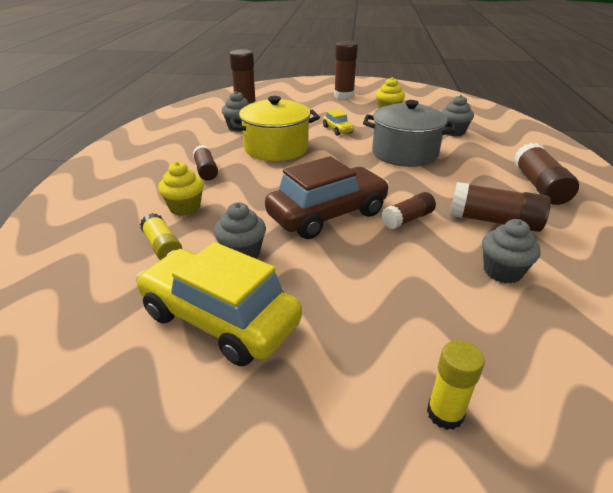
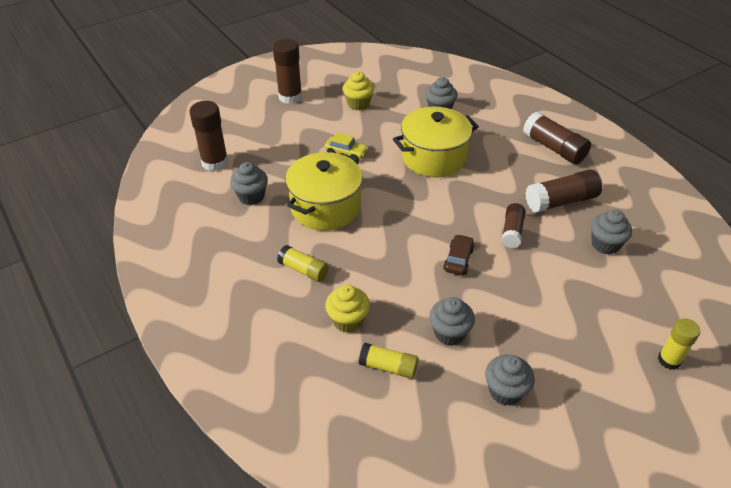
camera: 40 degrees left, 10 degrees up
yellow car [136,242,302,366] -> grey cupcake [485,355,535,406]
brown glue stick [193,145,218,181] -> yellow glue stick [277,245,329,282]
brown car [265,156,390,239] -> brown car [443,234,474,275], size x0.45
grey pot [363,100,456,167] -> yellow pot [393,107,479,177]

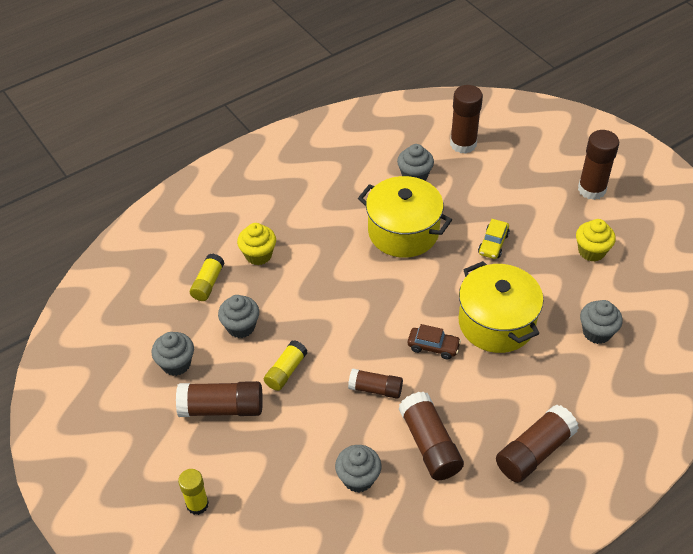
camera: 90 degrees right, 5 degrees up
yellow glue stick [277,245,329,282] -> yellow glue stick moved to [264,340,307,391]
brown car [443,234,474,275] -> brown car moved to [408,324,461,359]
none -> brown glue stick [176,381,263,417]

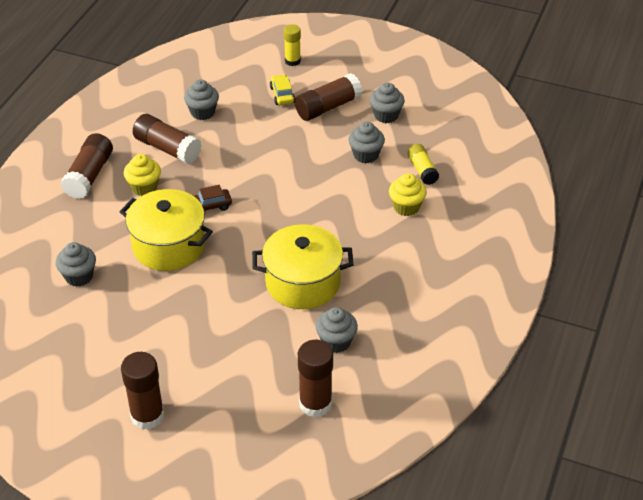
camera: 145 degrees right, 5 degrees down
yellow glue stick [264,340,307,391] -> none
brown glue stick [348,369,403,399] -> none
yellow car [478,219,510,259] -> yellow car moved to [270,74,295,105]
yellow cupcake [576,219,616,262] -> yellow cupcake moved to [123,154,161,196]

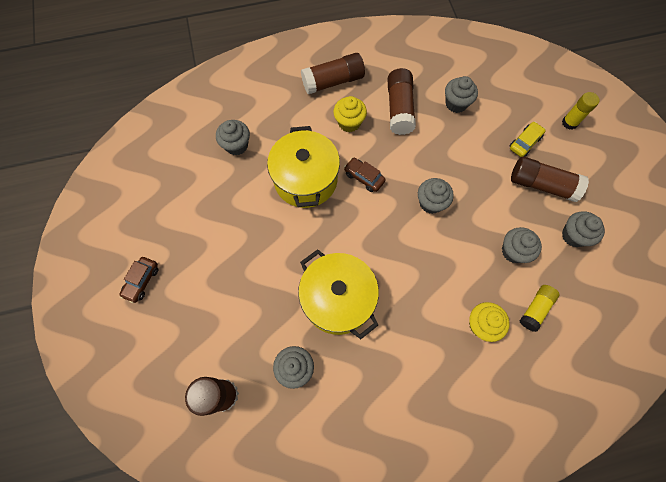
camera: 55 degrees right, 25 degrees up
brown glue stick [121,352,164,430] -> brown car [119,257,159,303]
none -> grey cupcake [418,178,454,214]

